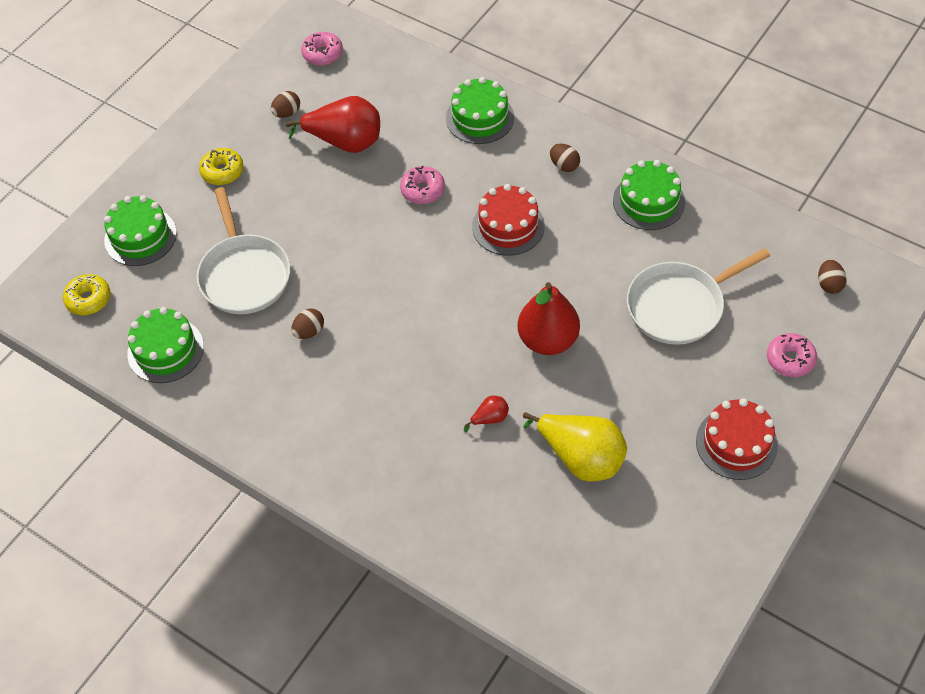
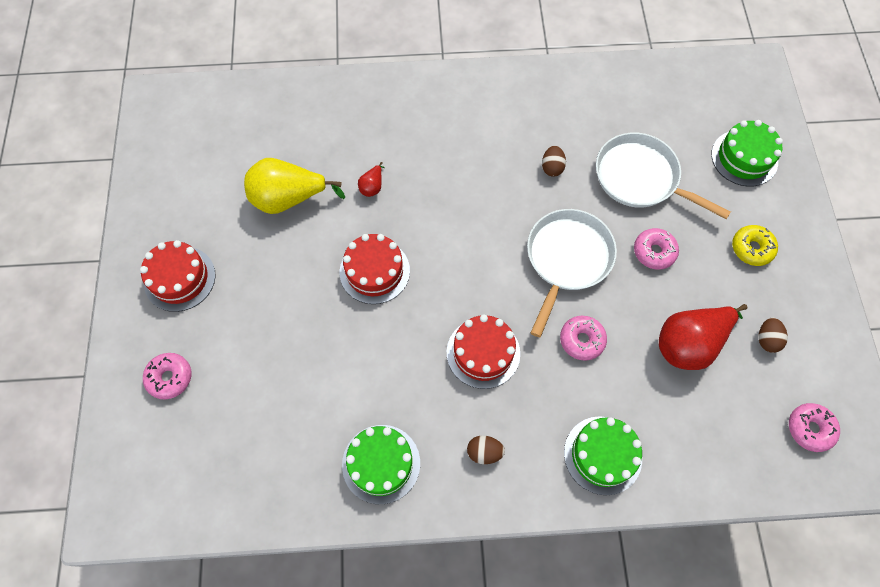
camera: 140 degrees right, 10 degrees up
yellow donut [63,274,110,315] -> none
green cake [127,307,204,383] -> none
red pear [518,282,580,355] -> red cake [340,234,410,304]
white pan [627,248,770,345] -> white pan moved to [527,209,617,338]
brown egg [818,260,847,294] -> none
none -> pink donut [634,228,679,269]

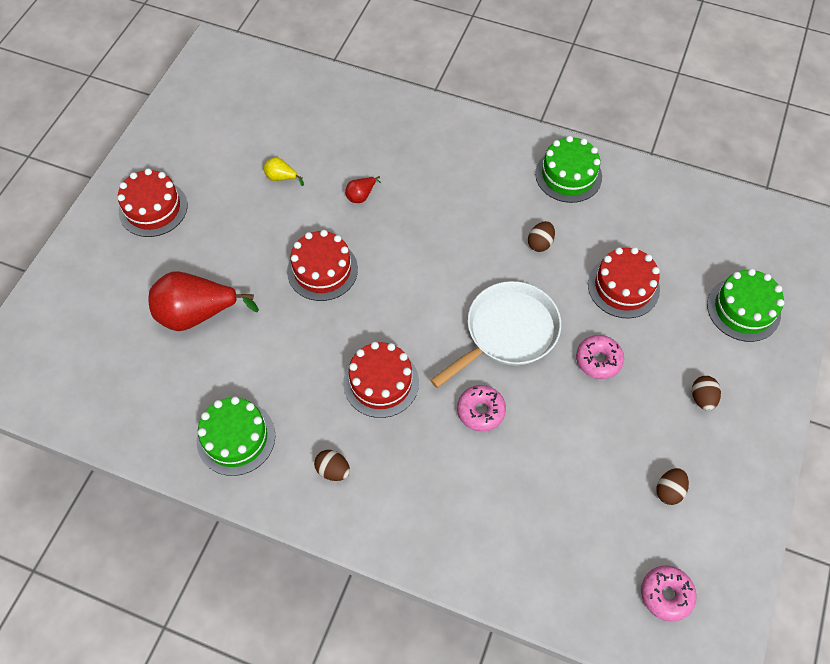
camera: 25 degrees right, 5 degrees down
pink donut [143,353,192,399] -> none
yellow pear [244,158,345,214] -> yellow pear [264,157,304,186], size x0.44
green cake [564,416,642,496] -> green cake moved to [535,136,602,203]
white pan [596,133,731,219] -> red cake [588,247,660,318]
red pear [659,304,748,370] -> red pear moved to [148,271,259,331]
yellow donut [732,225,778,266] -> brown egg [692,376,721,411]

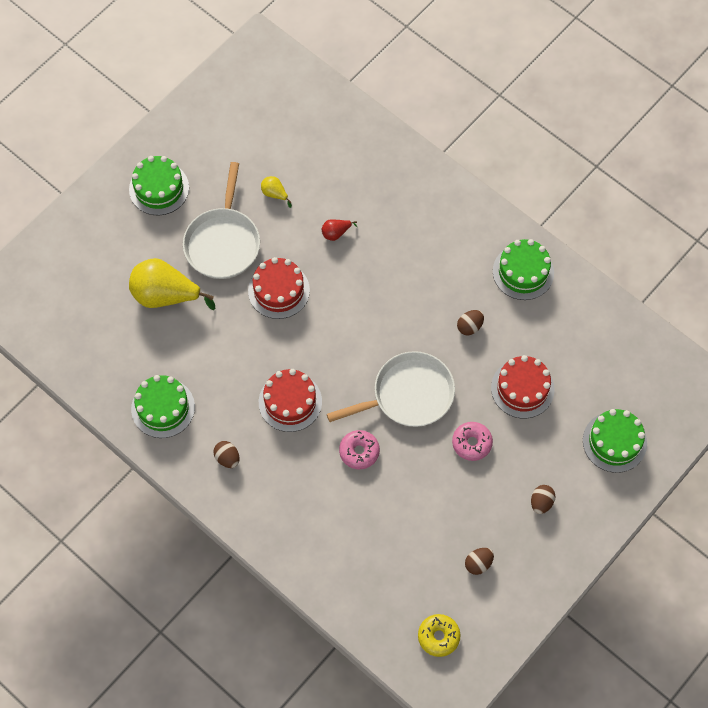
camera: 20 degrees right, 5 degrees up
red cake [117,168,187,237] -> green cake [129,156,189,215]
red pear [148,271,259,331] -> yellow pear [129,258,215,310]
pink donut [641,566,697,622] -> yellow donut [418,614,460,657]
none -> white pan [183,162,260,279]

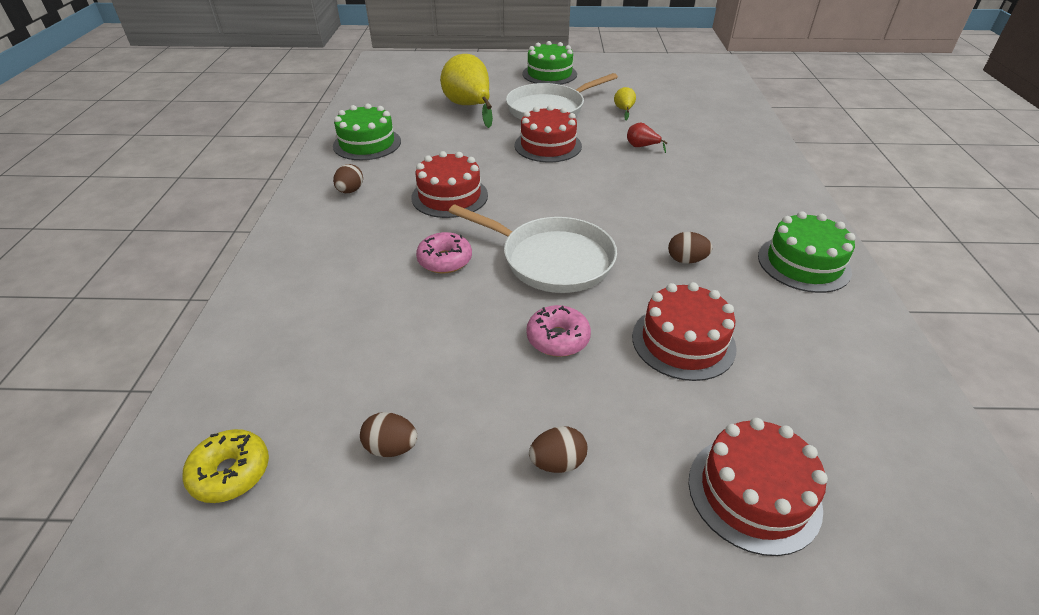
camera: 50 degrees right, 25 degrees down
green cake [583,409,647,473] -> red cake [689,418,828,556]

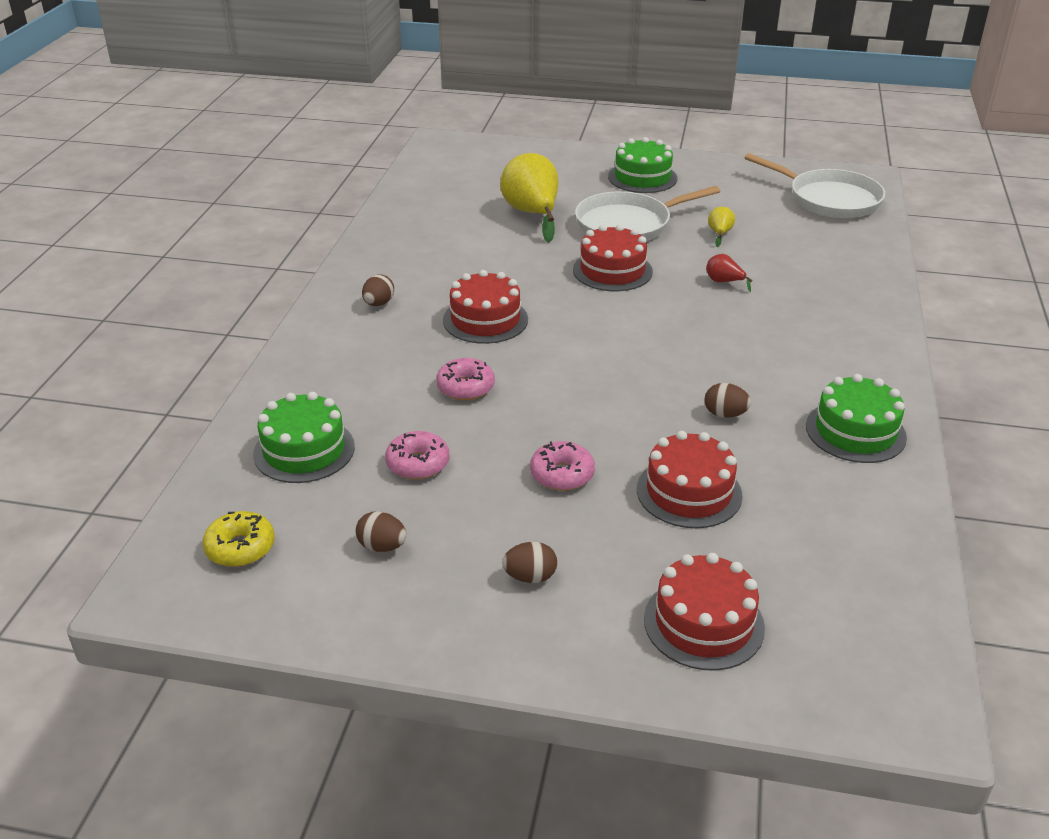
camera: 10 degrees right, 5 degrees down
green cake [333,104,401,160] -> green cake moved to [253,392,355,483]
white pan [448,205,617,293] -> white pan moved to [745,153,885,218]
none -> pink donut [385,431,450,480]

